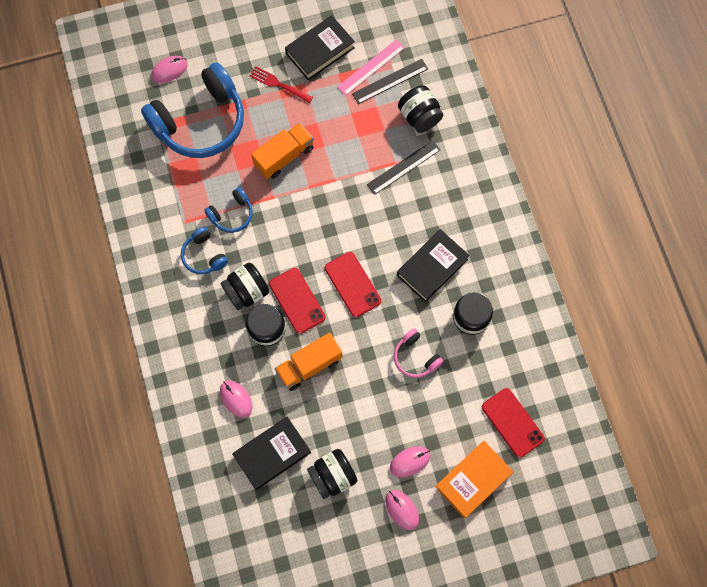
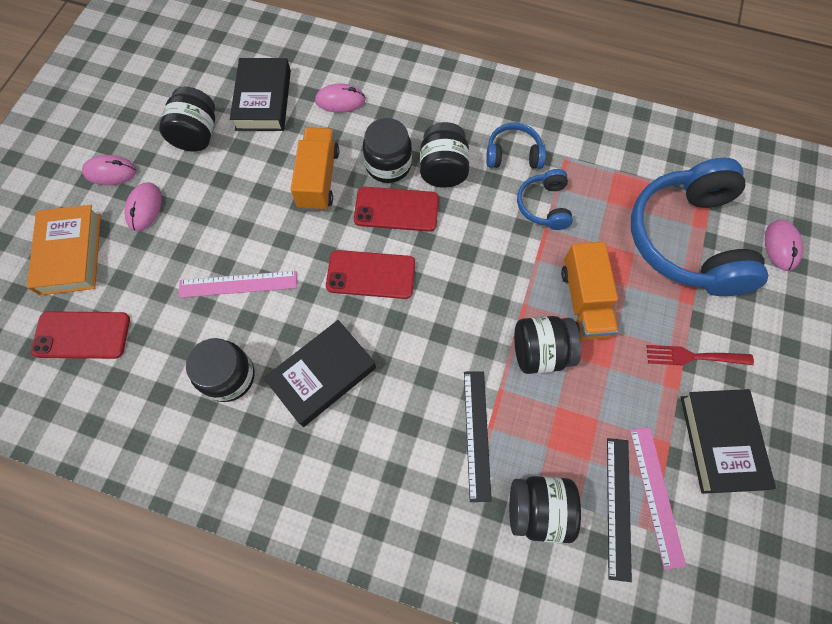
camera: 125 degrees right, 5 degrees down
red fork [250,66,313,103] -> red fork turned 150 degrees counterclockwise [646,345,754,365]
pink headphones [394,328,444,378] -> pink ruler [179,271,297,298]
black book [397,229,470,302] -> black book turned 60 degrees clockwise [264,320,376,427]
none -> black jar [514,316,581,374]

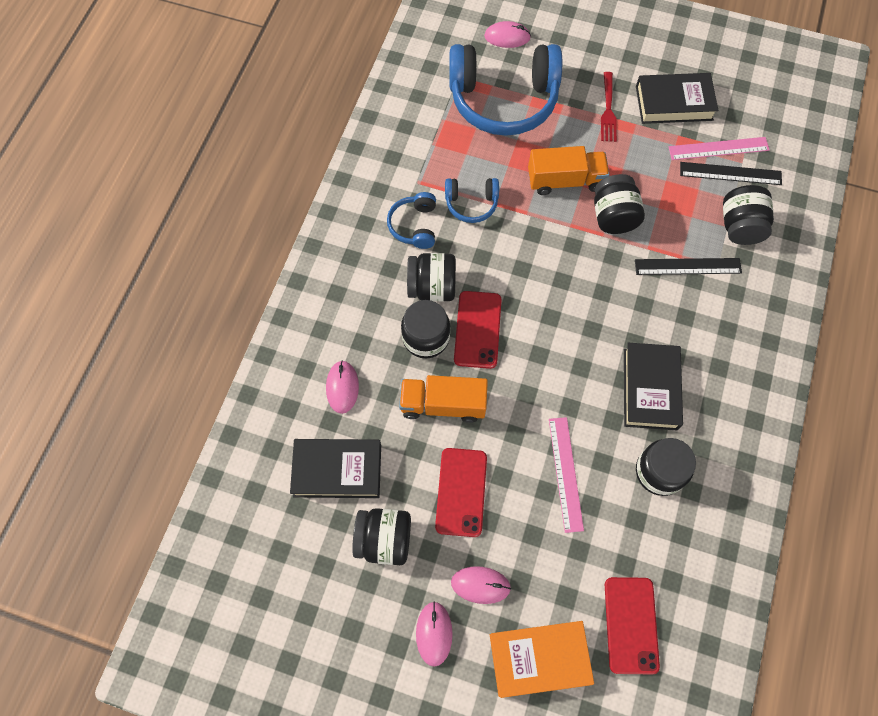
camera: 90 degrees left, 0 degrees up
black book [264,320,376,427] -> black book turned 45 degrees clockwise [624,343,683,430]
red phone [326,250,415,299] -> red phone moved to [435,448,487,537]

